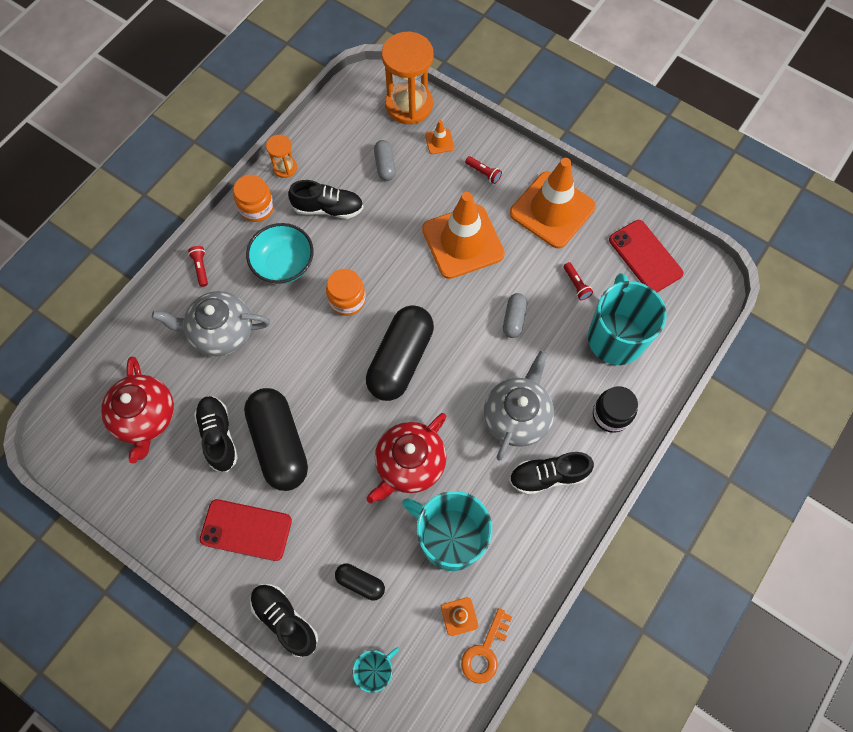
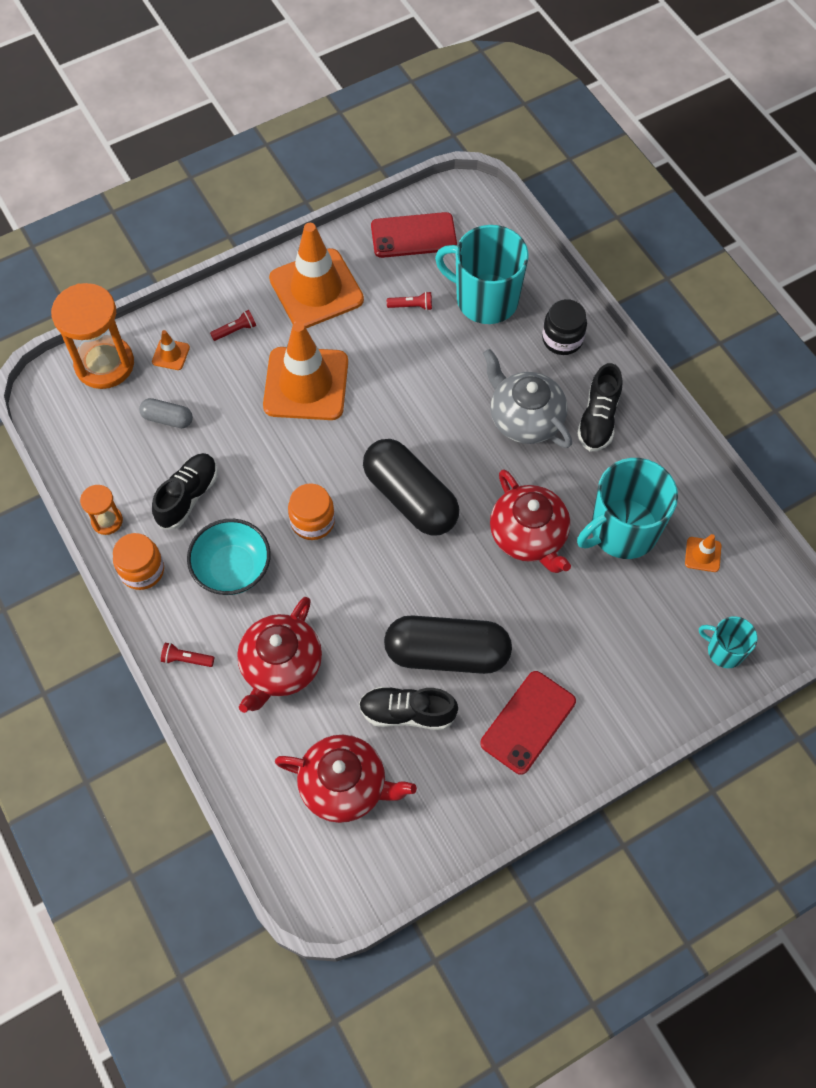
camera: 65 degrees left, 5 degrees down
grey teapot [152,291,270,356] -> red teapot [237,597,322,713]
black shoe [250,584,318,657] -> none
black capsule [335,564,385,600] -> none
turquoise mug [352,648,399,693] -> turquoise mug turned 45 degrees counterclockwise [699,616,758,668]
orange key [461,608,512,684] -> none
grey capsule [503,293,527,338] -> none

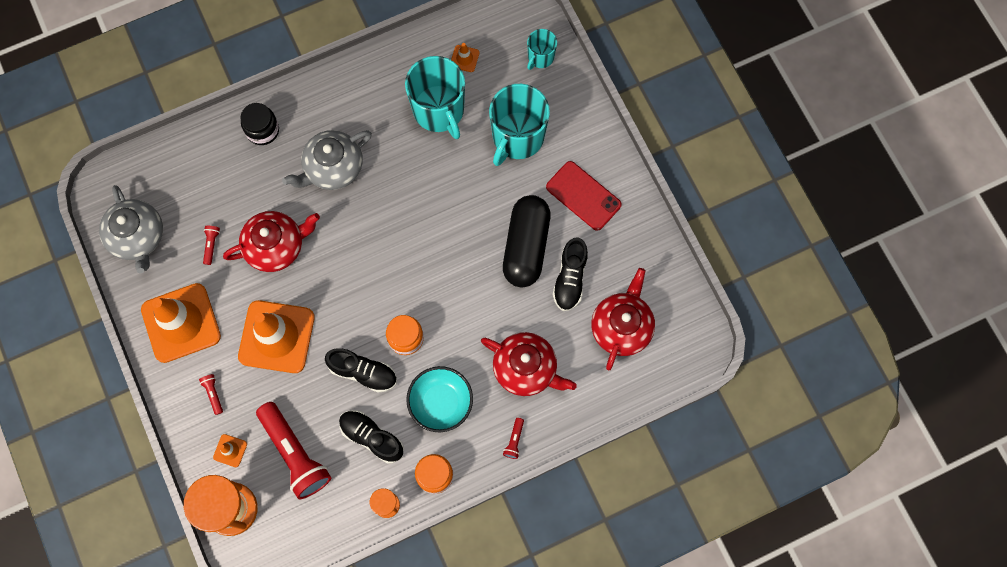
camera: 85 degrees left, 10 degrees up
grey capsule [139,398,193,428] -> red flashlight [256,402,331,499]
black capsule [363,439,459,536] -> none
red phone [371,212,457,258] -> grey teapot [99,185,163,274]
turquoise mug [435,225,529,324] -> turquoise mug moved to [489,84,550,166]
red teapot [490,469,571,573] -> red teapot moved to [223,211,320,272]
black shoe [577,363,623,451] -> black shoe moved to [325,348,397,392]

